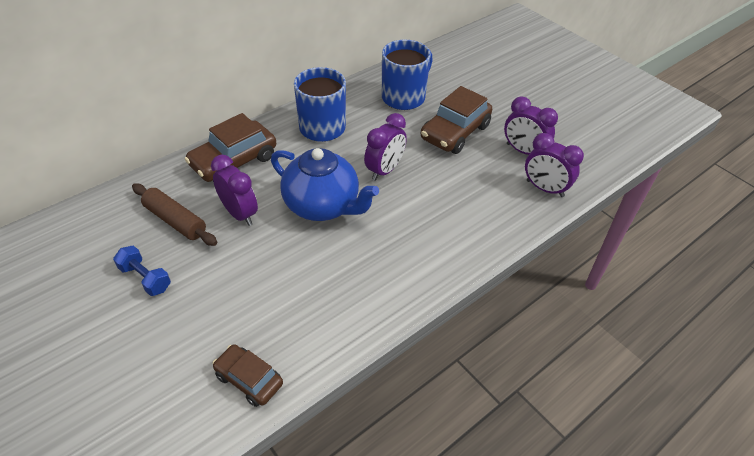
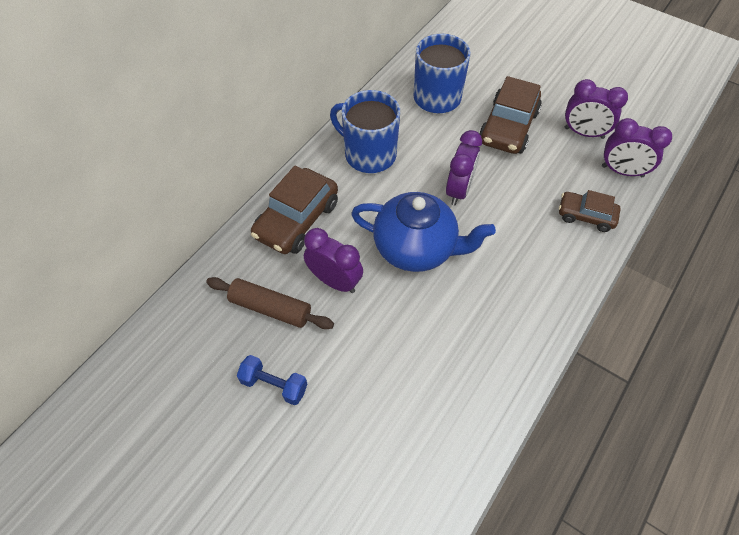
camera: 15 degrees left, 10 degrees up
brown car [213,344,283,407] -> brown car moved to [559,190,621,232]

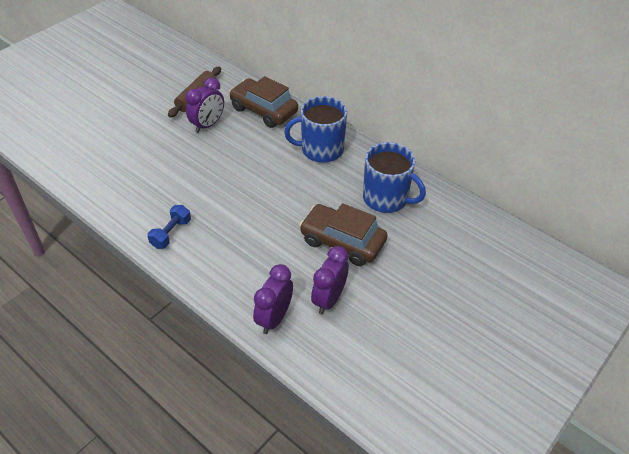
camera: 95 degrees right, 10 degrees down
blue dumbbell [237,355,307,405] -> blue dumbbell moved to [147,205,191,249]
blue mug [330,90,400,173] -> blue mug turned 135 degrees counterclockwise [284,96,347,163]
blue teapot [351,192,496,272] -> none
purple clock [446,130,482,206] -> none
brown car [559,190,621,232] -> none

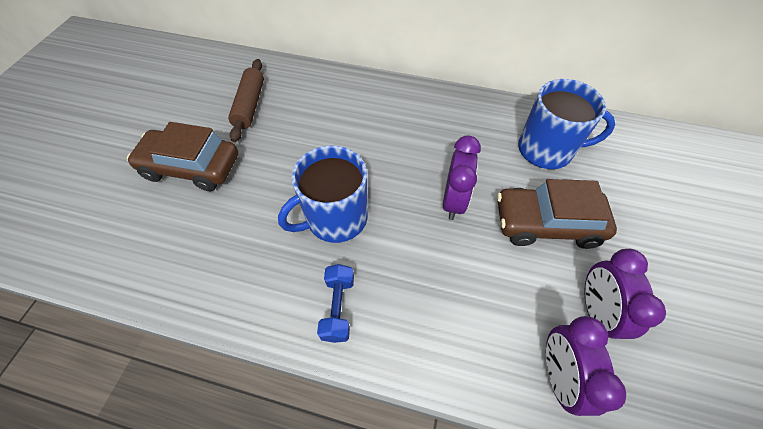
camera: 25 degrees left, 10 degrees up
purple clock [186,77,224,133] -> purple clock moved to [443,135,481,220]
brown car [229,76,298,128] -> brown car moved to [127,122,238,191]
blue mug [284,96,347,163] -> blue mug moved to [278,146,368,243]

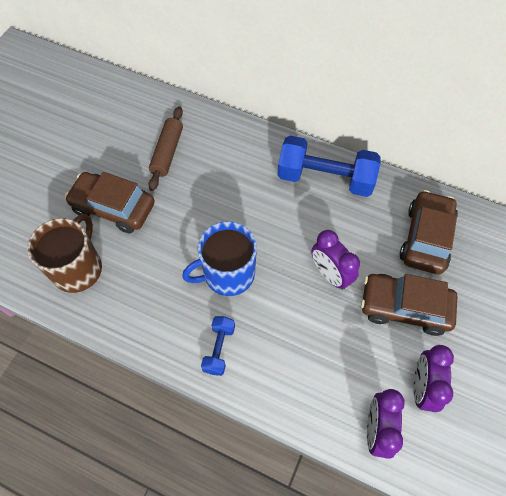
camera: 10 degrees right, 5 degrees up
purple clock [443,135,481,220] -> purple clock turned 120 degrees clockwise [311,230,360,290]
blue mug [518,79,615,169] -> brown car [400,190,458,274]
none -> brown mug [27,214,102,293]
none -> blue dumbbell [277,136,380,197]

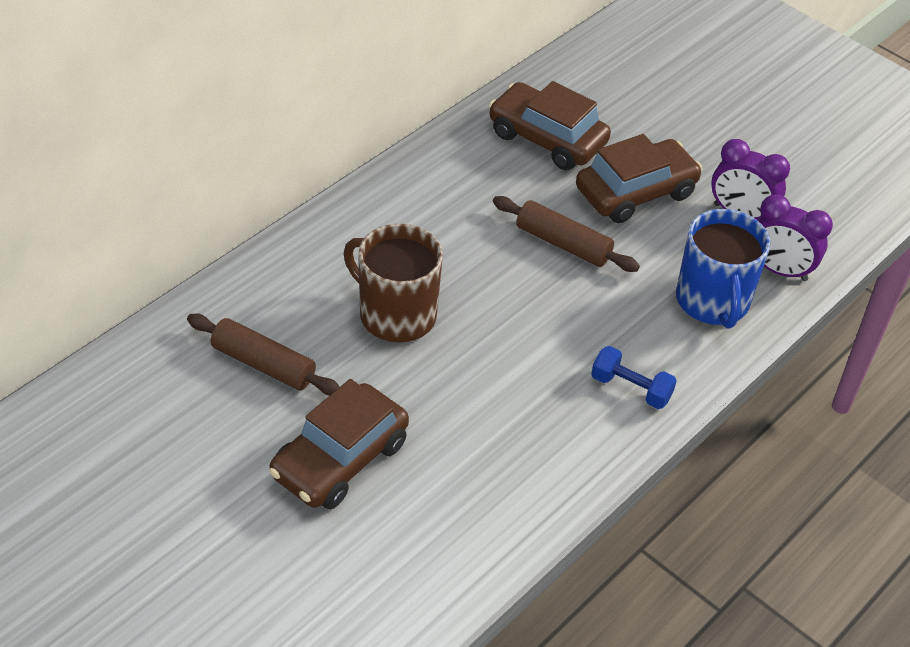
camera: 75 degrees left, 15 degrees down
brown mug [27,214,102,293] -> brown mug moved to [344,223,443,343]
blue mug [182,221,257,296] -> blue mug moved to [676,209,770,329]
blue dumbbell [277,136,380,197] -> none
purple clock [311,230,360,290] -> brown rolling pin [493,196,640,272]
brown car [361,274,457,336] -> brown car turned 150 degrees counterclockwise [576,134,703,223]

